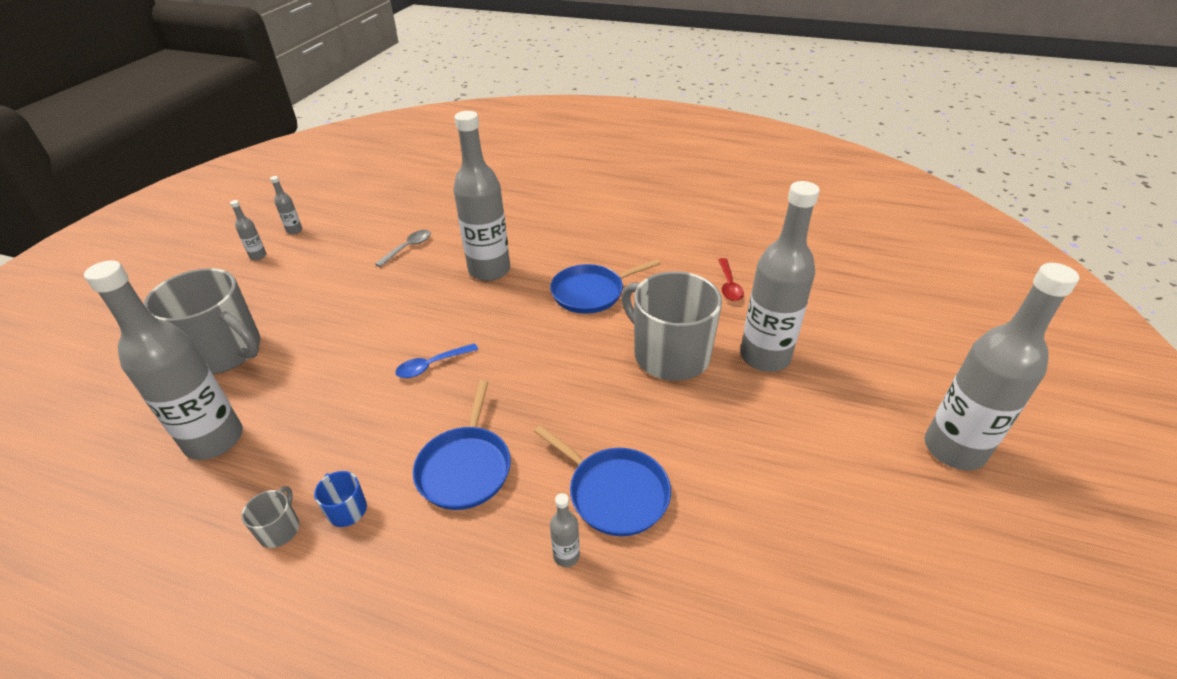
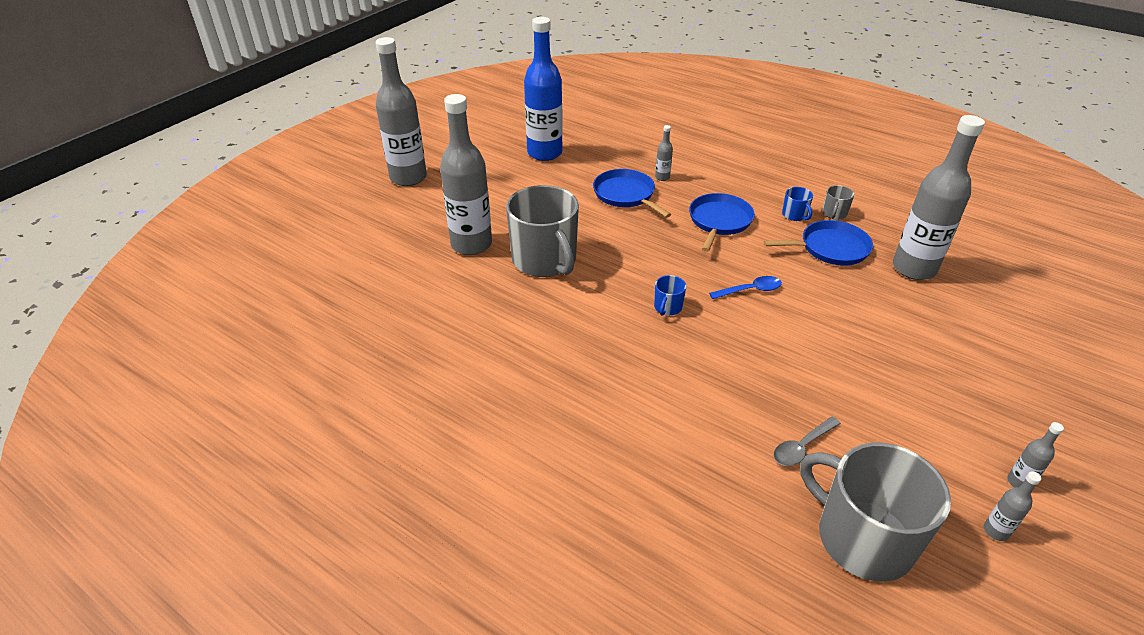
camera: 165 degrees left, 0 degrees up
grey mug [143,268,261,374] -> grey mug moved to [800,443,951,581]
grey bottle [454,111,510,281] -> none
blue pan [550,259,661,314] -> blue pan moved to [763,220,873,266]
red spoon [718,258,744,301] -> none
none -> blue bottle [524,17,563,161]
none -> blue mug [654,275,686,316]

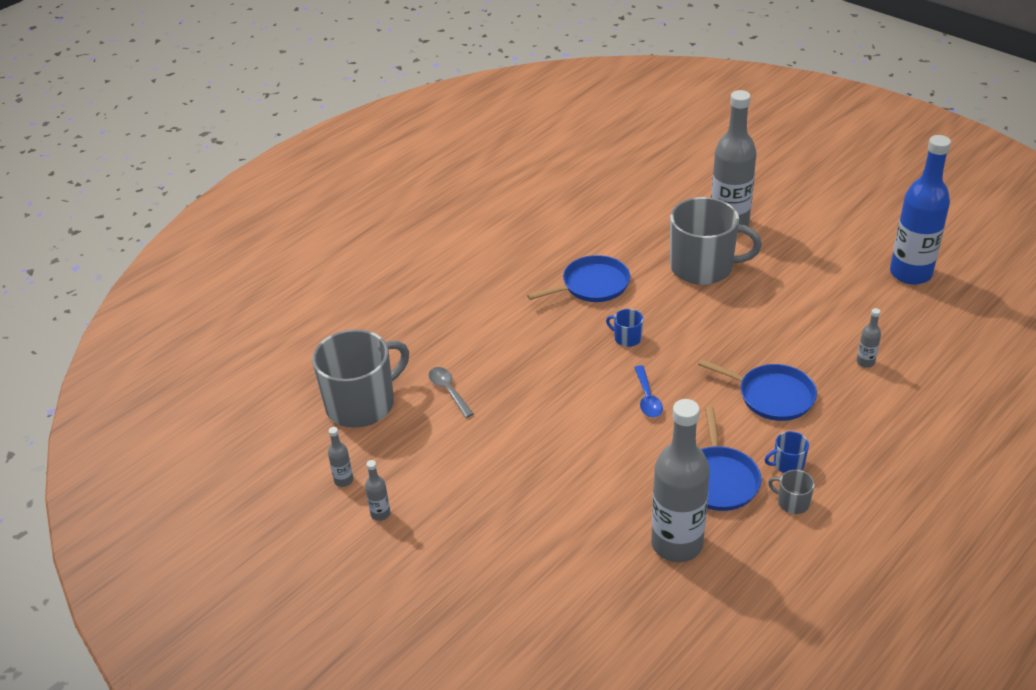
camera: 100 degrees right, 0 degrees up
grey bottle [376,37,427,186] -> none
grey mug [506,185,579,277] -> grey mug turned 150 degrees counterclockwise [670,197,762,285]
blue pan [593,169,671,218] -> blue pan moved to [527,255,630,302]

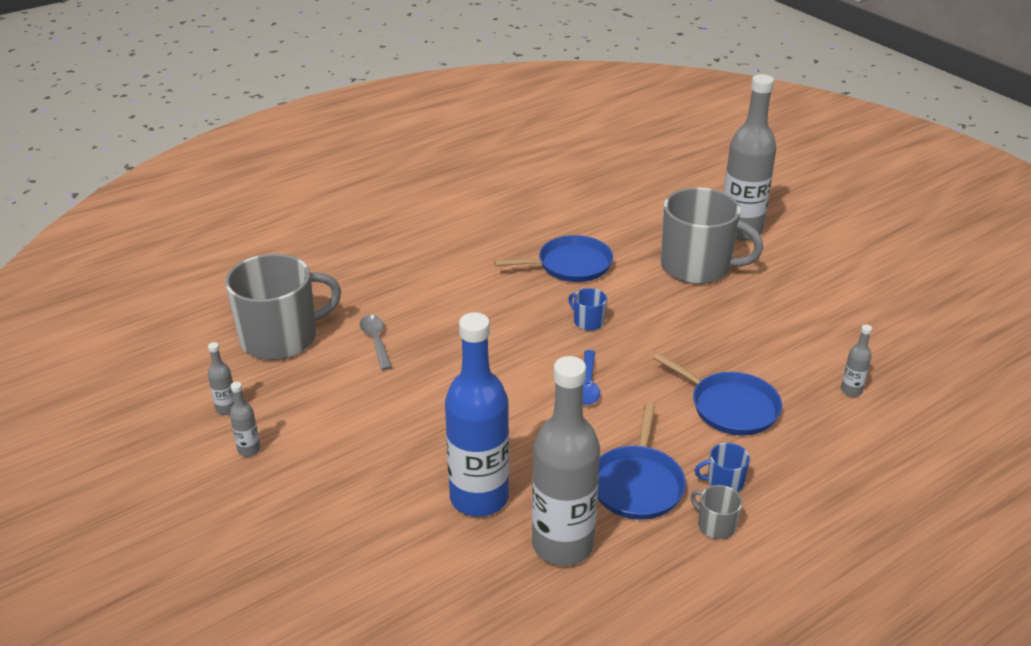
camera: 10 degrees right, 5 degrees down
blue bottle [890,135,951,285] -> blue bottle moved to [445,312,509,517]

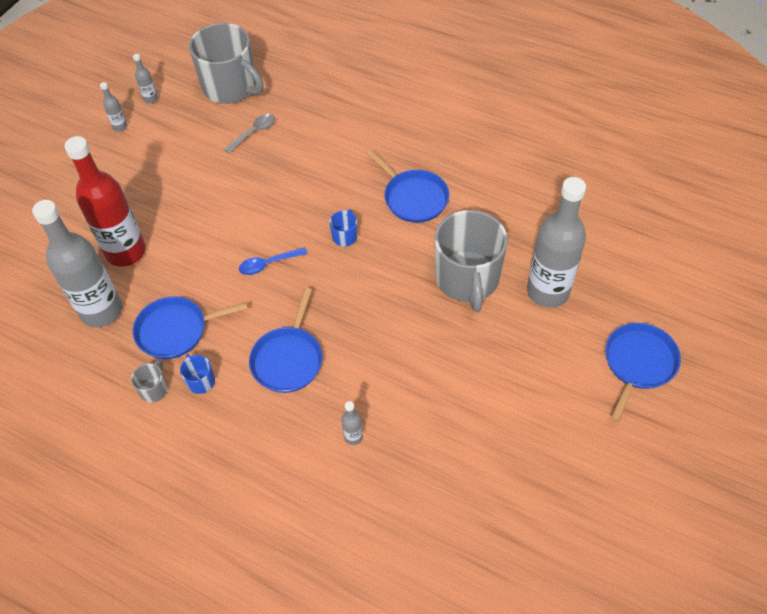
camera: 65 degrees right, 20 degrees up
blue bottle [445,312,509,517] -> red bottle [64,136,146,267]
none -> blue pan [605,323,681,422]

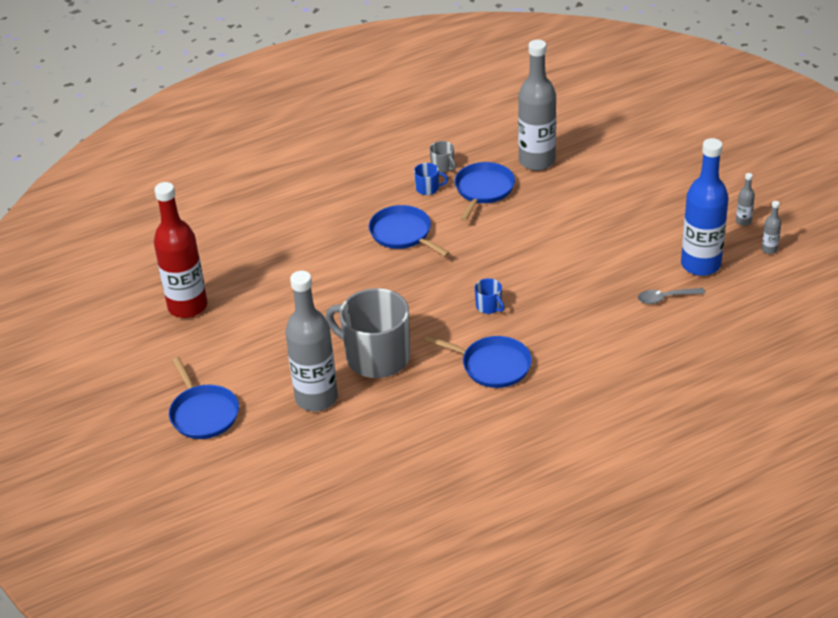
camera: 125 degrees right, 15 degrees down
red bottle [64,136,146,267] -> red bottle moved to [154,182,207,318]
grey mug [189,23,264,104] -> none
grey spoon [224,114,275,153] -> grey spoon turned 90 degrees clockwise [638,288,705,304]
blue spoon [239,247,307,275] -> none
grey bottle [341,401,363,445] -> none
blue pan [367,149,449,223] -> blue pan turned 150 degrees counterclockwise [424,335,532,388]
none -> blue bottle [681,138,729,276]

